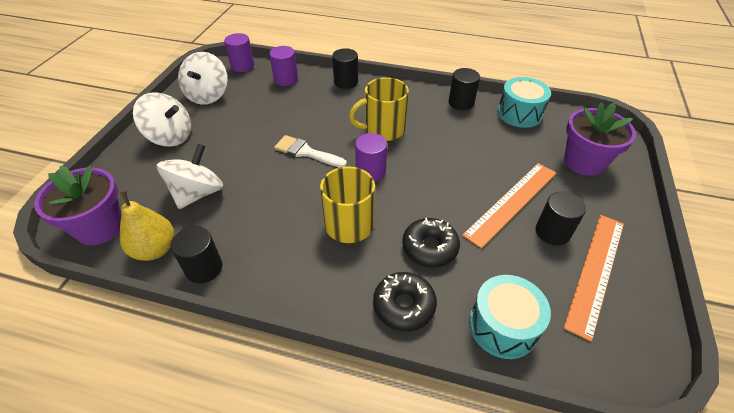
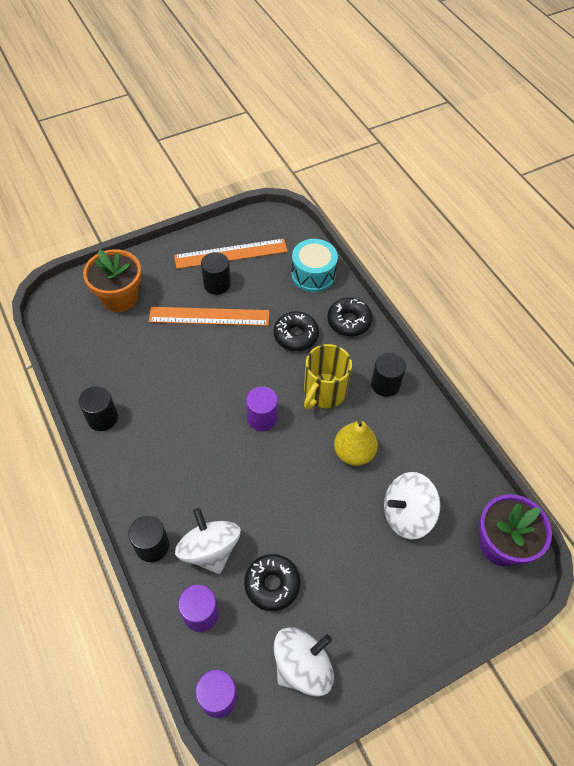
camera: 135 degrees left, 10 degrees up
yellow pear [120,190,174,261] -> yellow pear moved to [334,420,378,466]
white spinning top [133,92,191,147] -> white spinning top moved to [175,508,241,574]
black cylinder [171,226,222,283] -> black cylinder moved to [371,352,406,397]
white brush [274,135,347,167] -> none
yellow mug [349,77,409,141] -> none
turquoise drum [498,77,551,128] -> none
purple flower pot [564,102,636,176] -> orange flower pot [83,249,142,312]
none -> black donut [244,554,300,611]

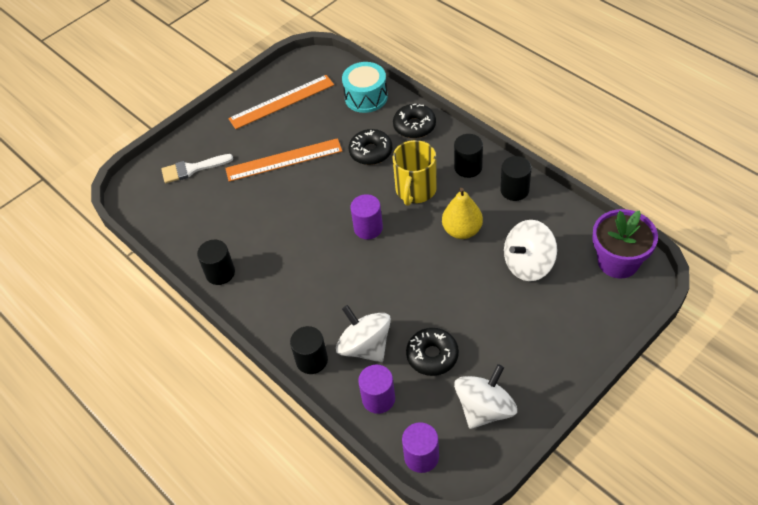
camera: 10 degrees left, 5 degrees down
orange flower pot [83,249,142,312] -> white brush [161,154,233,183]
black cylinder [201,252,231,295] -> black cylinder moved to [500,156,531,201]

